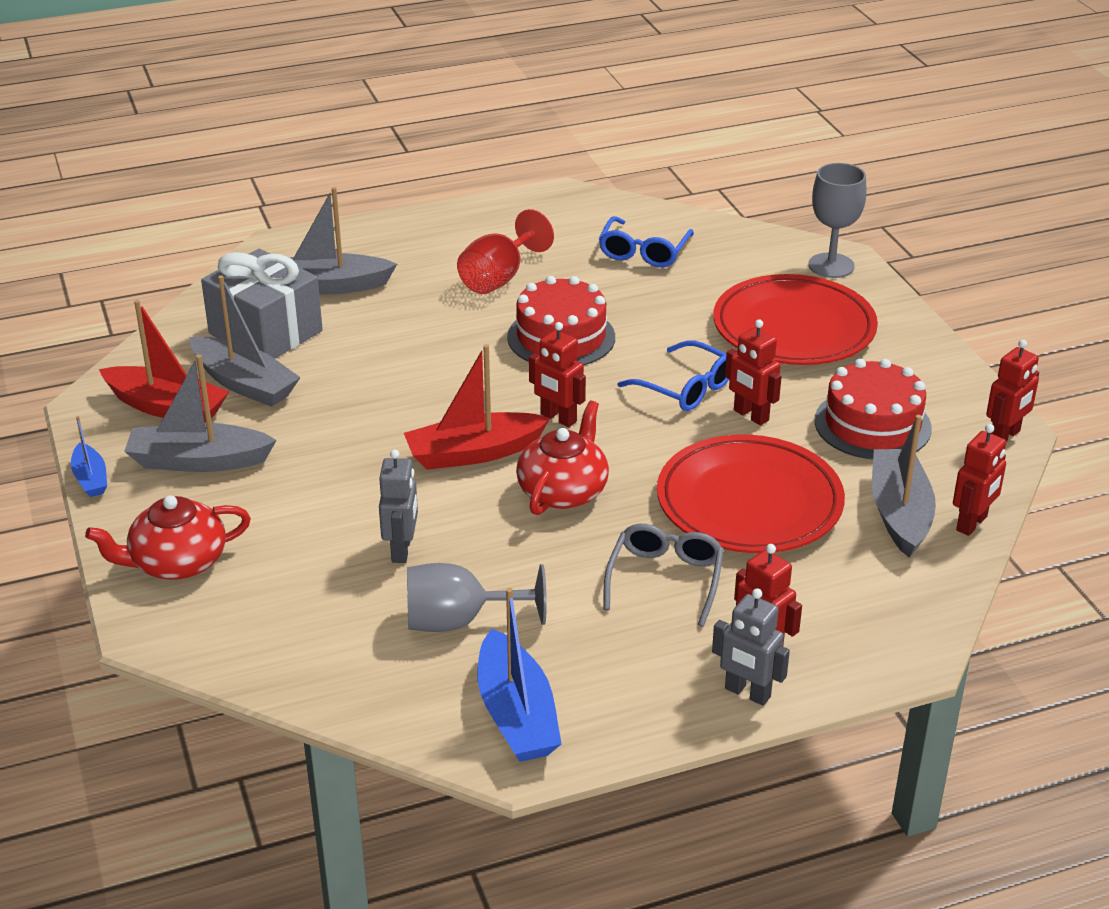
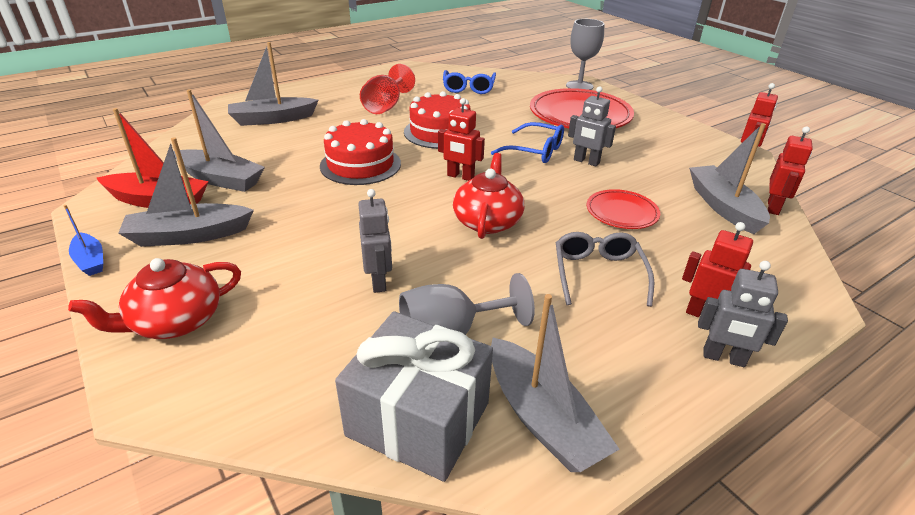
camera: 15 degrees left, 0 degrees up
grey gift [201,249,323,359] -> grey gift moved to [335,311,493,482]
red boat [404,344,550,470] -> none
blue boat [477,588,562,762] -> grey boat [491,294,620,472]
red plate [657,435,845,553] -> red plate [586,189,660,229], size x0.53
red robot [725,319,782,425] -> grey robot [568,86,616,167]
red cake [814,359,932,459] -> red cake moved to [320,119,401,185]

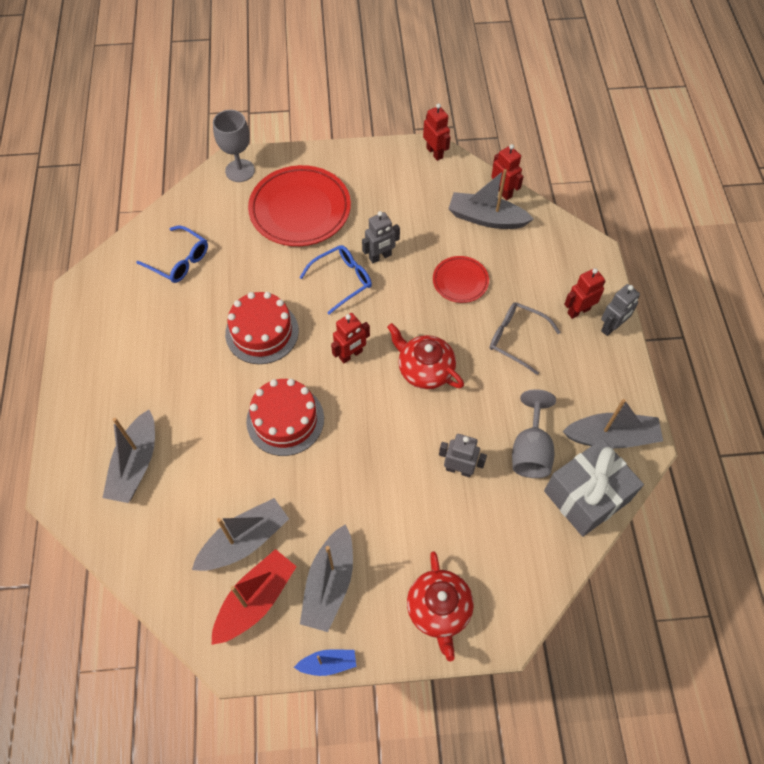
camera: 60 degrees left, 25 degrees up
red goblet [360,64,415,114] -> none

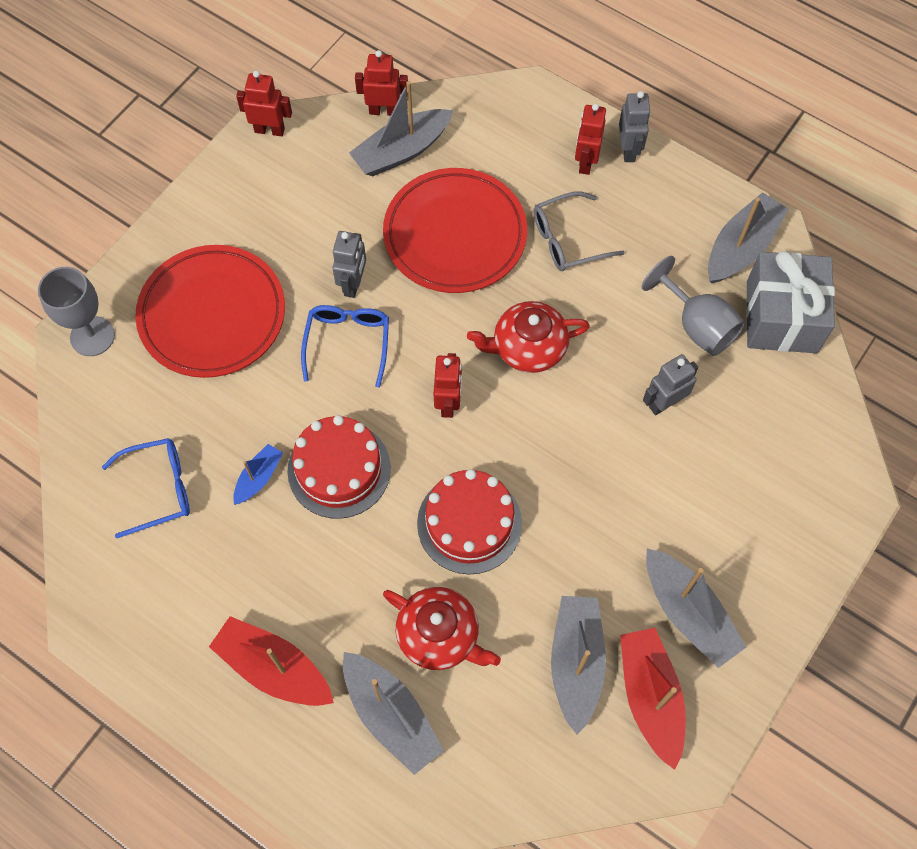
camera: 50 degrees left, 5 degrees up
blue boat [294,649,356,676] -> blue boat moved to [233,444,283,505]
red teapot [407,551,474,662] -> red teapot moved to [383,587,501,670]
red plate [433,256,489,303] -> red plate [383,168,527,293], size x1.90
none -> red boat [209,616,334,706]

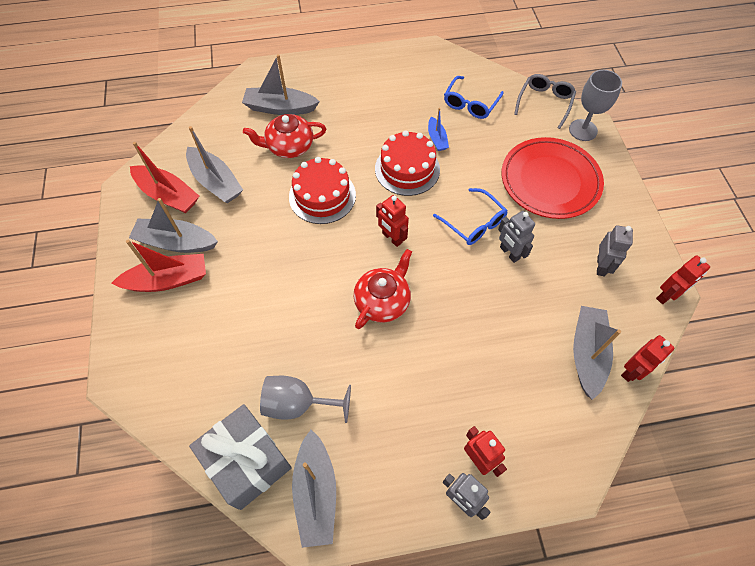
camera: 135 degrees right, 5 degrees down
red boat [209,616,334,706] -> red boat moved to [112,240,206,292]
red plate [383,168,527,293] -> none
grey glasses [534,191,625,271] -> grey glasses moved to [514,74,576,129]
grey robot [643,354,698,415] -> grey robot moved to [597,225,633,276]

